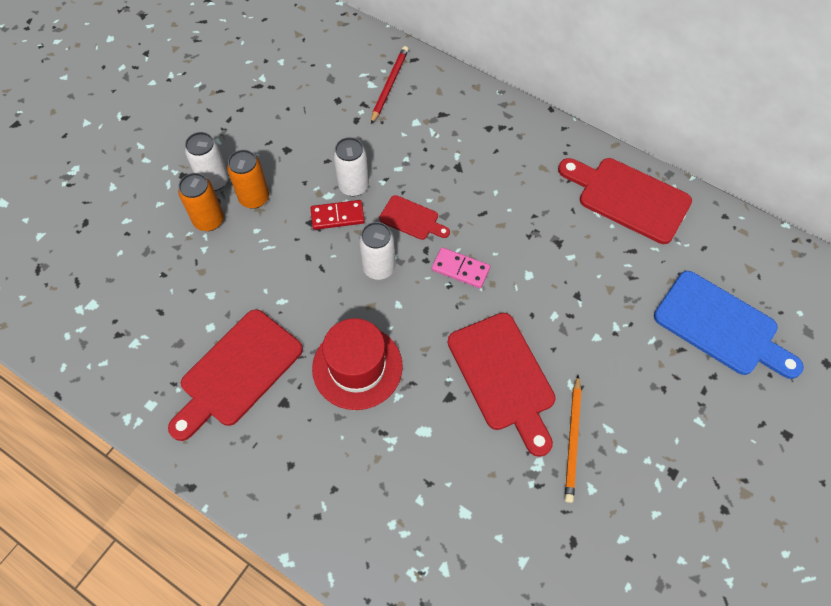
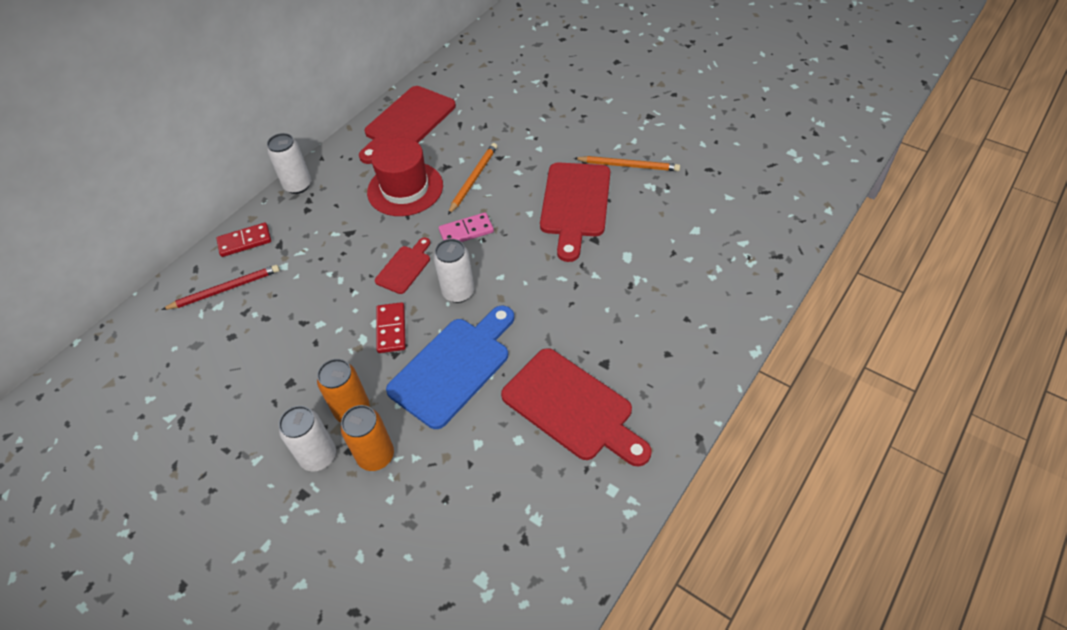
camera: 85 degrees left, 10 degrees down
red hat [312,318,403,410] -> red hat moved to [367,137,443,216]
white can [333,137,369,196] -> white can moved to [267,133,311,194]
red pencil [371,46,409,124] -> red pencil turned 135 degrees clockwise [162,265,280,310]
pink domino [432,247,490,288] -> pink domino turned 45 degrees clockwise [439,213,494,242]
red cutting board [448,313,556,457] -> red cutting board turned 120 degrees clockwise [540,162,610,262]
blue cutting board [654,271,804,379] -> blue cutting board moved to [386,306,514,429]
none -> red domino [217,223,271,257]
none -> orange pencil [448,143,497,215]

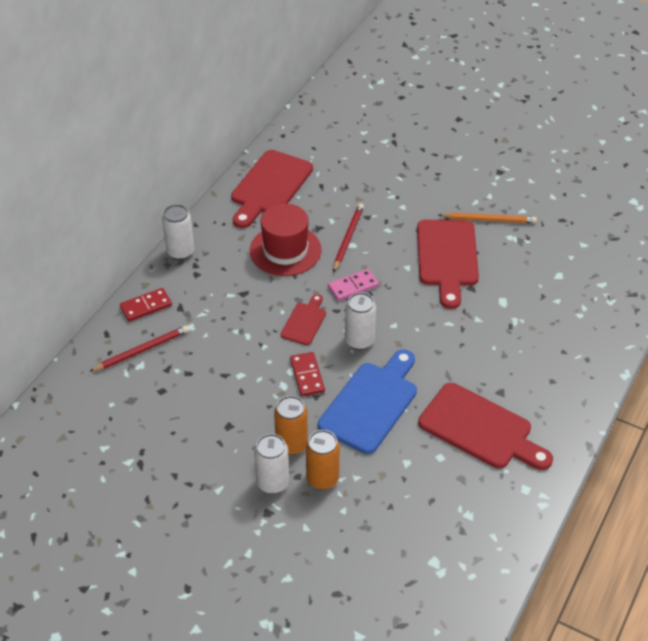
camera: 10 degrees left, 5 degrees down
orange pencil [448,143,497,215] -> red pencil [333,203,364,272]

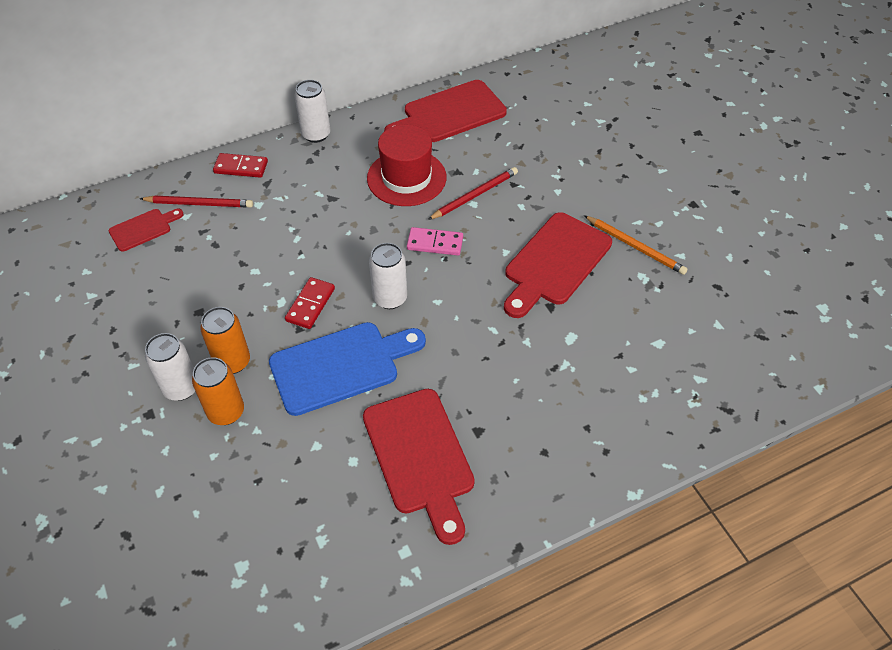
camera: 35 degrees right, 5 degrees up
red cutting board [281,294,326,345] -> red cutting board moved to [109,209,184,252]

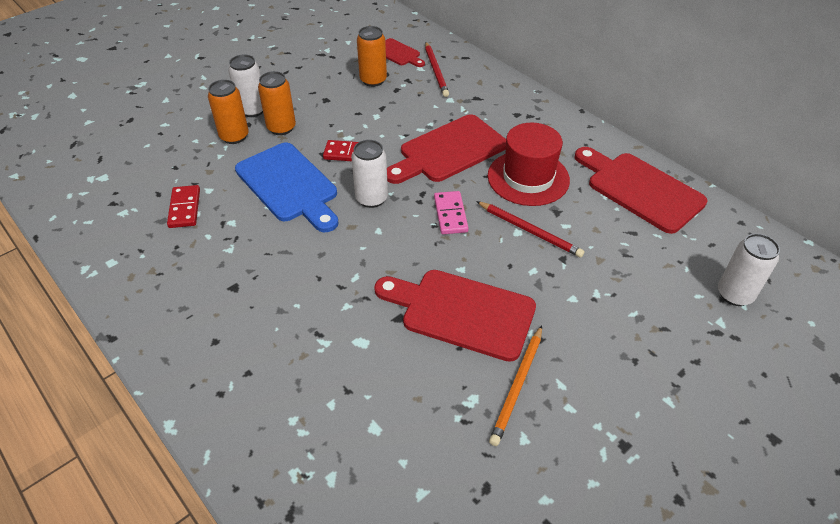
camera: 75 degrees right, 5 degrees down
red domino [213,153,268,178] -> red domino moved to [167,185,200,228]
white can [294,80,330,143] -> white can moved to [718,233,780,306]
red cutting board [363,389,475,545] -> red cutting board moved to [387,114,506,184]
none -> orange can [357,26,387,87]

